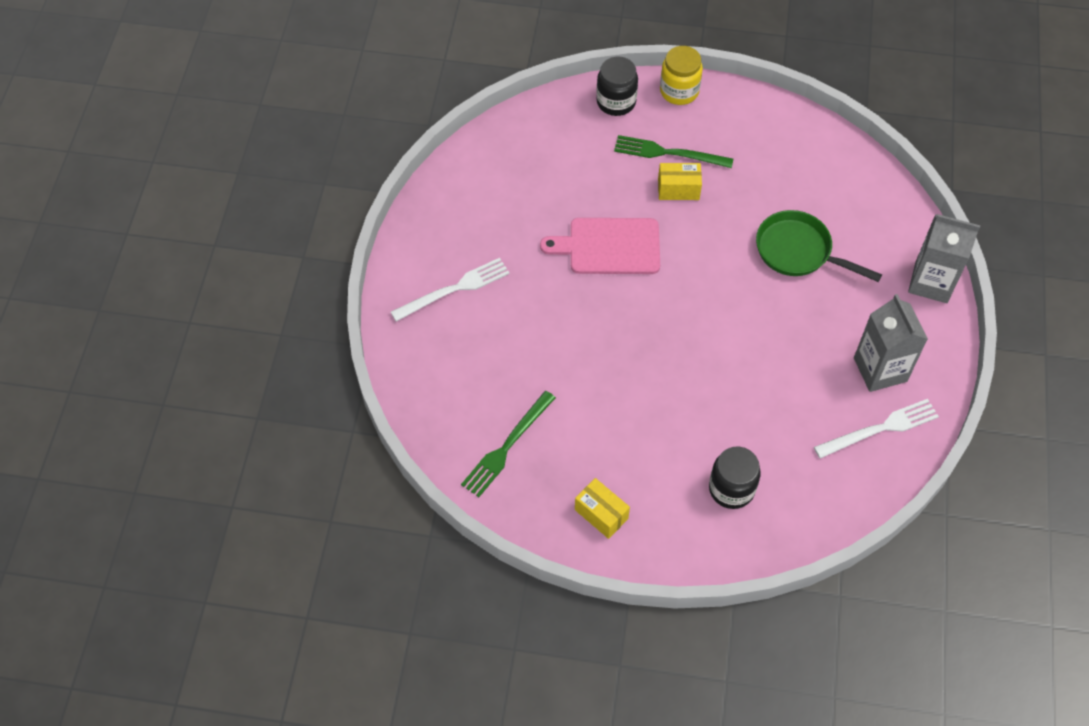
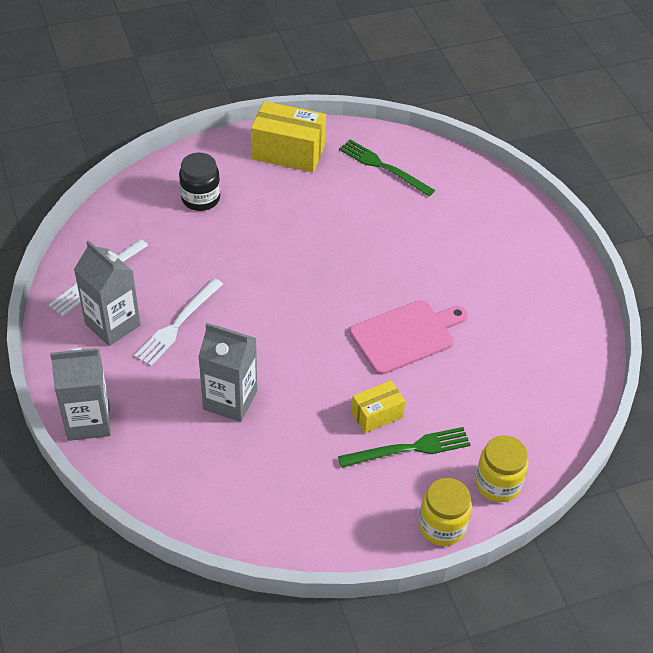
camera: 150 degrees right, 10 degrees down
white fork [391,258,510,321] -> white fork moved to [134,278,223,366]
green fork [461,391,556,497] -> green fork turned 60 degrees counterclockwise [339,140,435,196]
yellow box [575,478,630,539] -> yellow box [251,101,326,173], size x1.76
black jar [596,56,638,116] -> yellow jar [475,435,528,502]
green pan [756,210,882,282] -> grey carton [198,323,257,422]

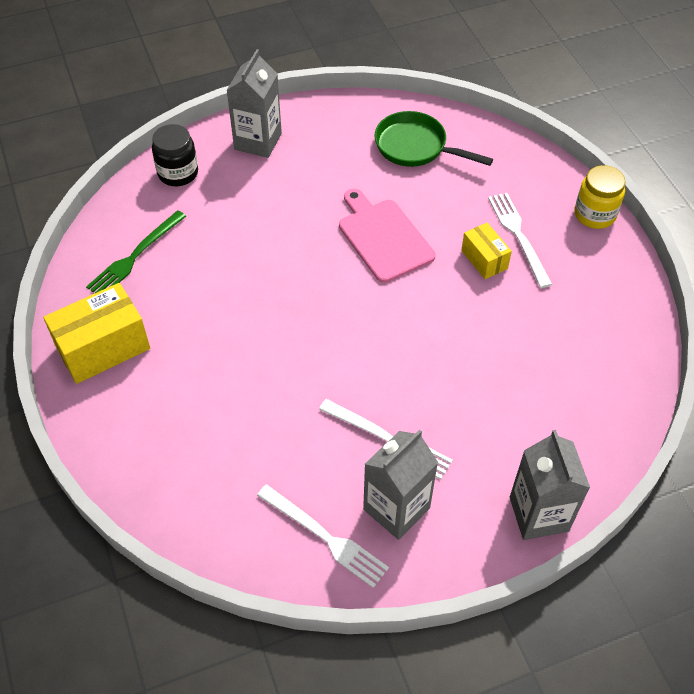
camera: 90 degrees left, 5 degrees up
black jar [179,153,220,211] -> black jar moved to [152,124,198,186]
grey carton [198,323,257,422] -> grey carton moved to [226,49,282,158]
yellow box [251,101,326,173] -> yellow box turned 45 degrees clockwise [43,283,150,384]
green fork [338,427,471,468] -> white fork [488,193,552,288]
yellow jar [475,435,528,502] -> none
none -> green pan [375,111,493,167]

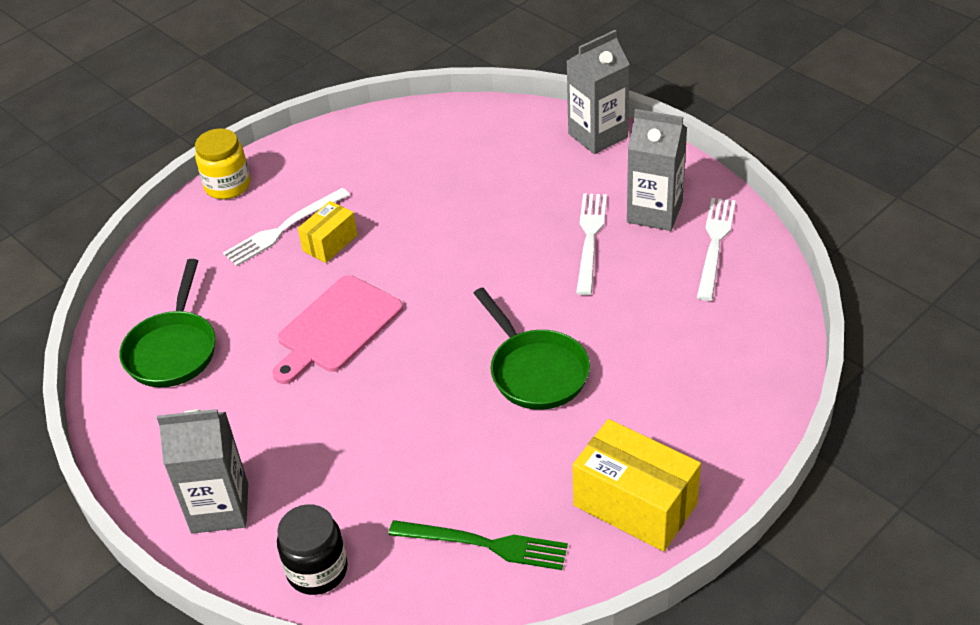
camera: 110 degrees left, 10 degrees down
none -> green pan [474,288,590,410]

